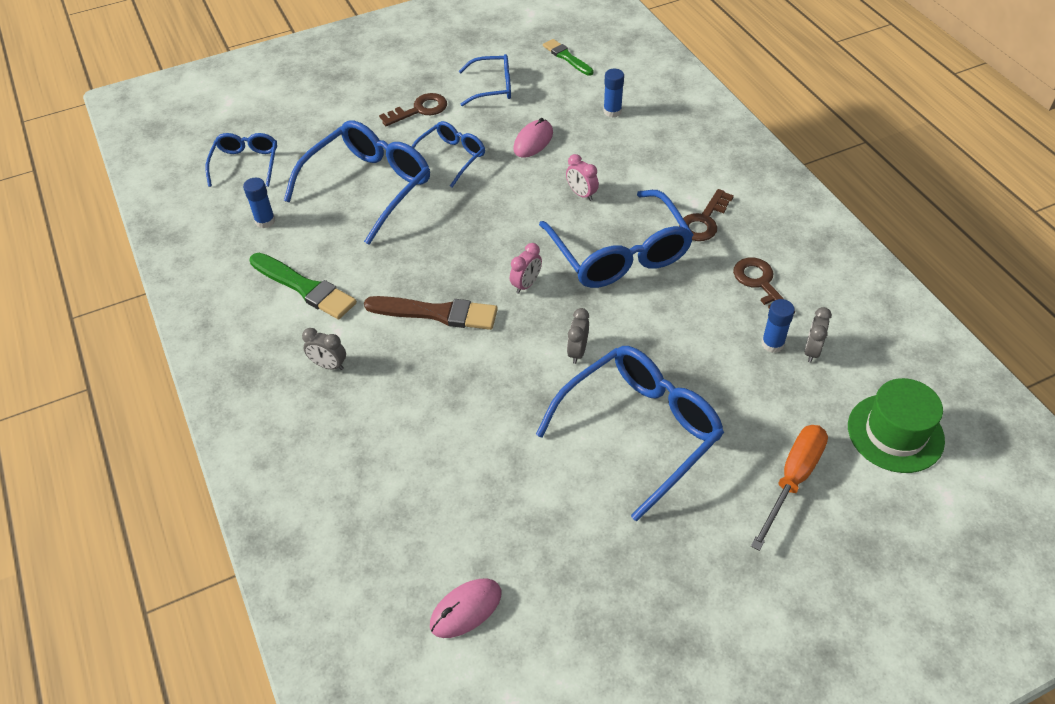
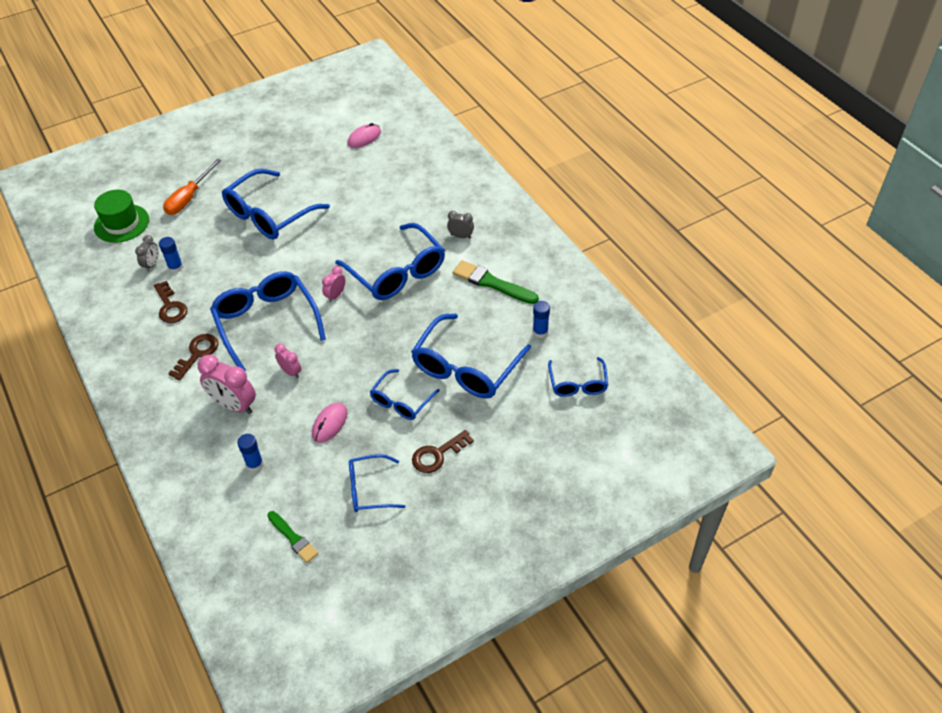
camera: 175 degrees right, 0 degrees up
brown brush [364,296,498,330] -> blue glasses [335,223,445,300]
grey clock [567,308,589,364] -> none
none -> pink clock [198,355,256,414]

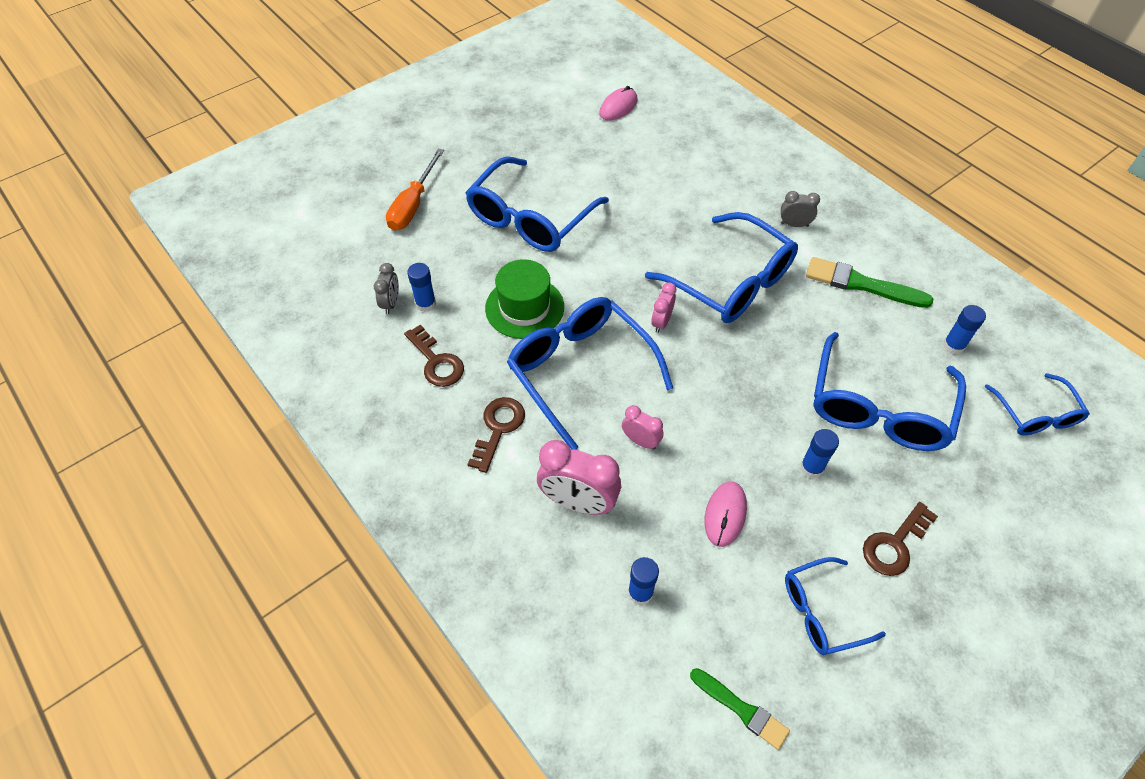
camera: 10 degrees left, 5 degrees up
green hat [94,190,149,243] -> green hat moved to [485,259,564,339]
blue glasses [370,369,440,420] -> blue glue stick [801,429,839,478]

